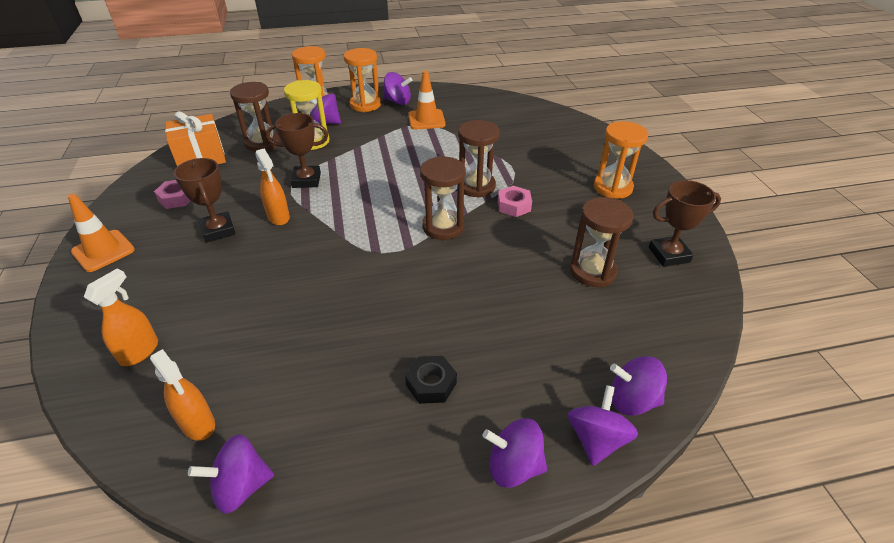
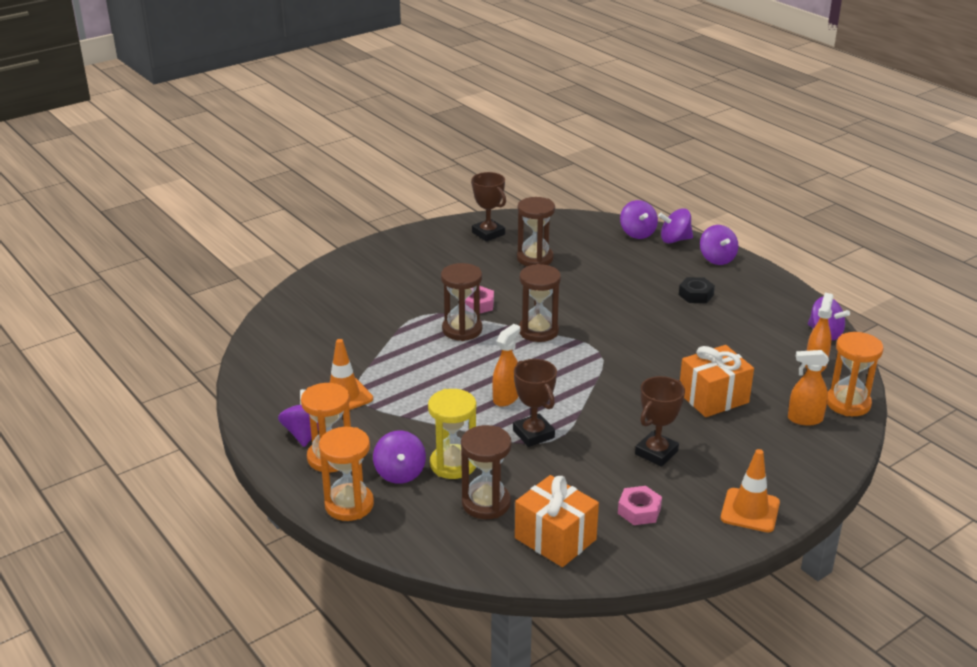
camera: 115 degrees left, 10 degrees down
orange spray bottle [255,149,290,226] -> orange spray bottle moved to [492,324,521,407]
orange hourglass [594,121,648,199] -> orange hourglass moved to [827,332,883,416]
none -> orange gift [680,345,754,417]

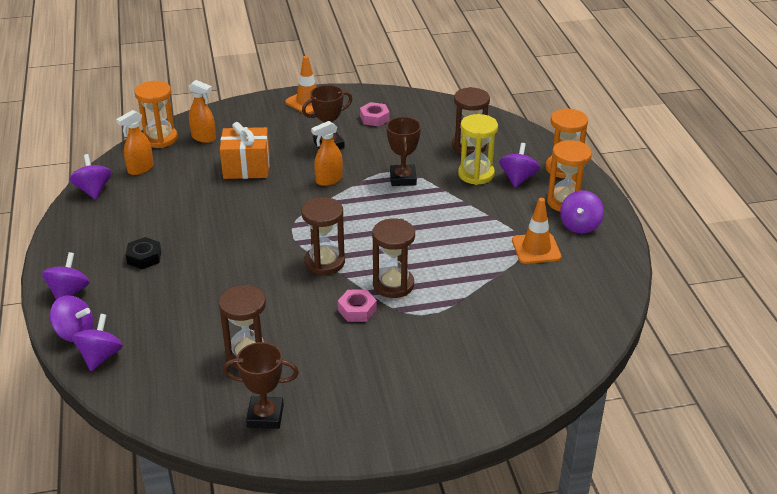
camera: 155 degrees left, 5 degrees up
brown trophy [471,172,506,242] -> brown trophy turned 75 degrees counterclockwise [223,342,299,429]
orange spray bottle [492,324,521,407] -> orange spray bottle moved to [311,121,343,186]
orange gift [515,475,599,567] -> none

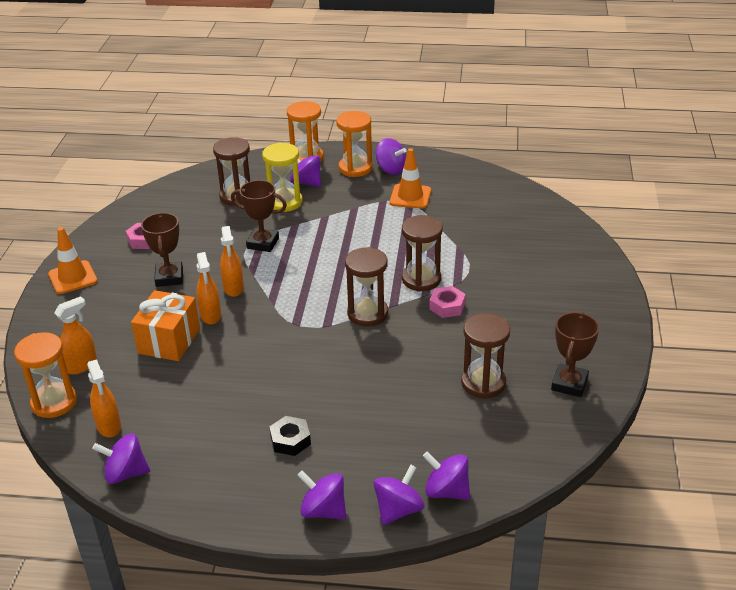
camera: 70 degrees left, 0 degrees up
none -> orange spray bottle [196,252,221,324]

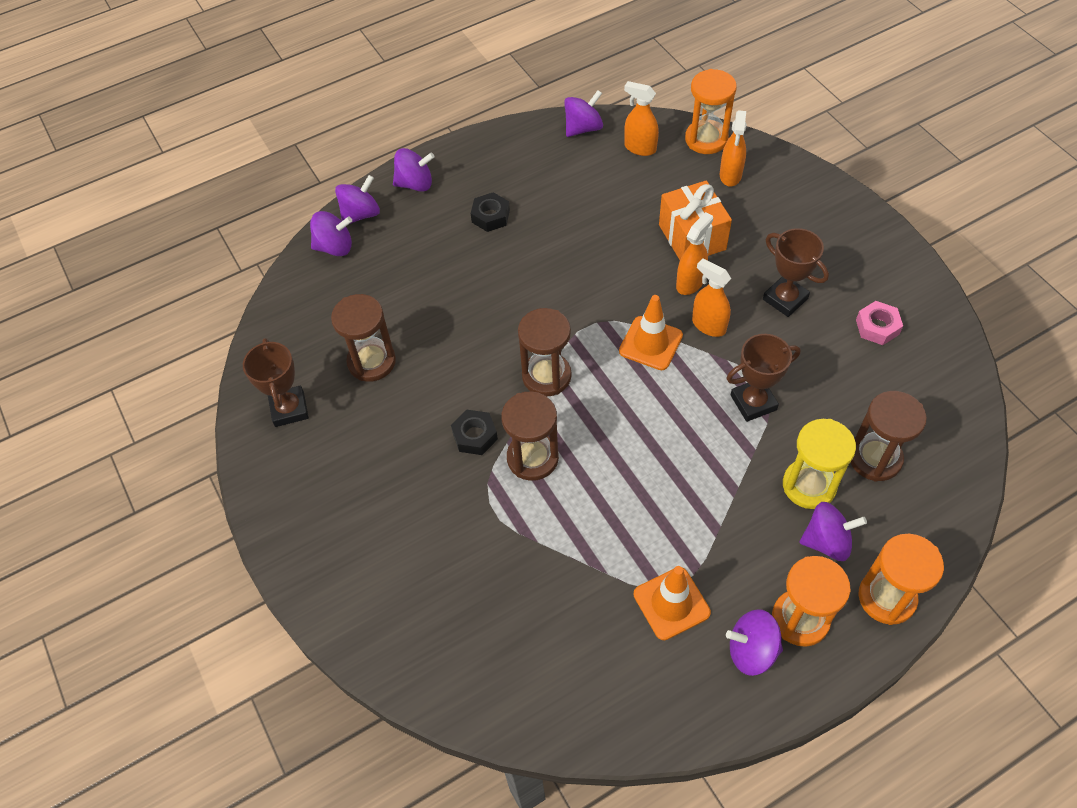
camera: 145 degrees right, 20 degrees up
orange traffic cone [48,227,98,294] -> orange traffic cone moved to [619,295,683,370]
orange spray bottle [196,252,221,324] -> orange spray bottle turned 90 degrees clockwise [676,212,713,295]
purple spinning top [373,465,424,525] -> purple spinning top turned 135 degrees counterclockwise [335,175,380,224]
pink nut [429,286,466,318] -> black nut [451,410,498,455]

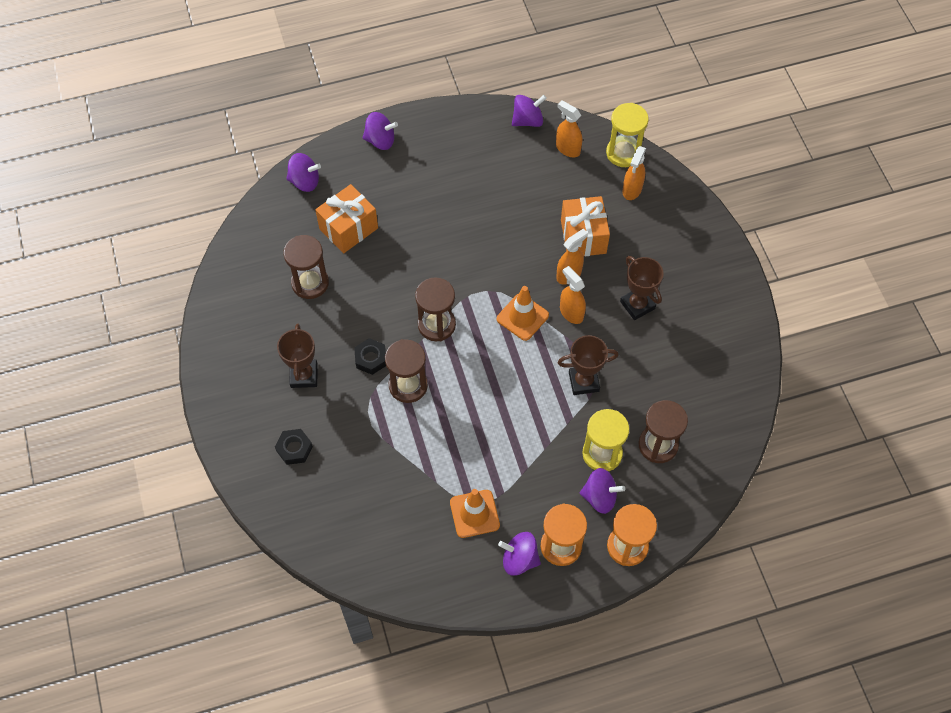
camera: 10 degrees right, 5 degrees up
brown trophy [243,338,309,427] -> brown trophy moved to [277,324,318,388]
purple spinning top [335,175,380,224] -> none
black nut [471,192,510,232] -> black nut moved to [275,429,313,465]
orange hourglass [685,69,737,154] -> yellow hourglass [606,103,649,167]
pink nut [856,301,903,345] -> none
none -> orange gift [315,184,378,253]

